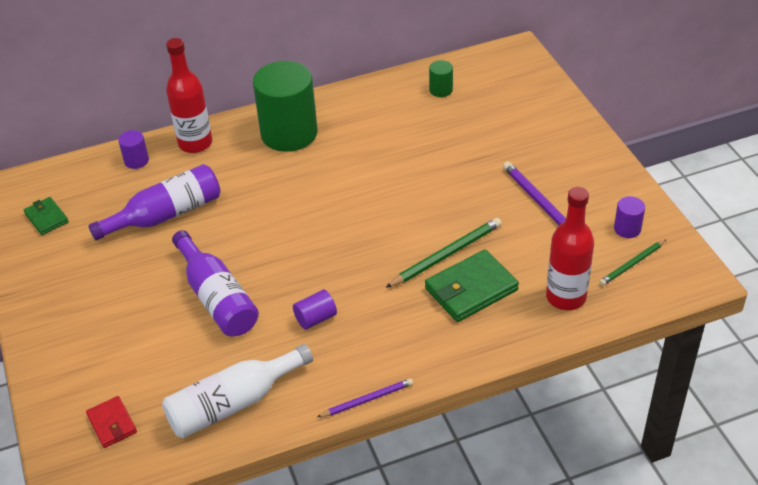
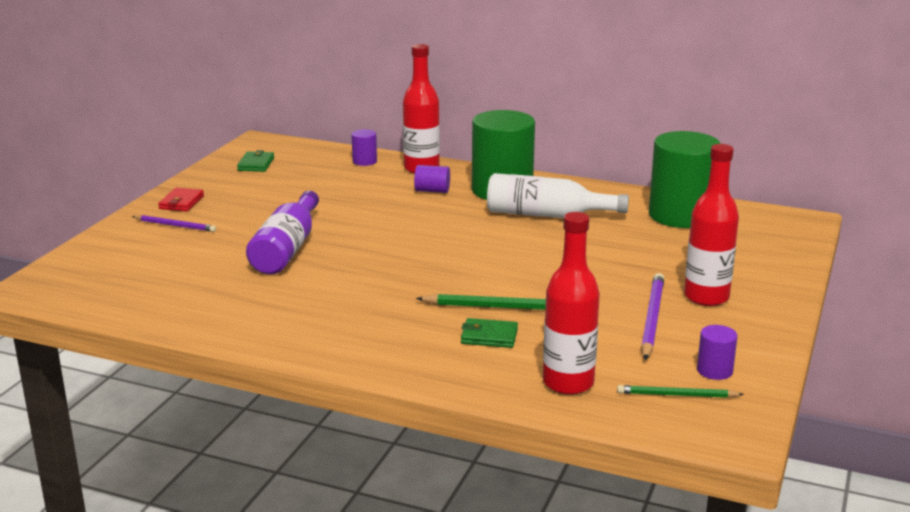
camera: 40 degrees right, 20 degrees down
red wallet [86,396,137,448] -> red wallet moved to [158,187,204,211]
purple bottle [88,164,220,241] -> none
white bottle [162,344,313,438] -> white bottle moved to [487,173,629,218]
purple cylinder [293,289,337,330] -> purple cylinder moved to [414,165,450,193]
purple pencil [317,378,413,417] -> purple pencil moved to [132,215,216,232]
green wallet [425,250,519,322] -> green wallet [461,318,518,348], size x0.57
green cylinder [429,60,453,97] -> green cylinder [649,131,721,228], size x2.35
none -> red bottle [684,144,739,306]

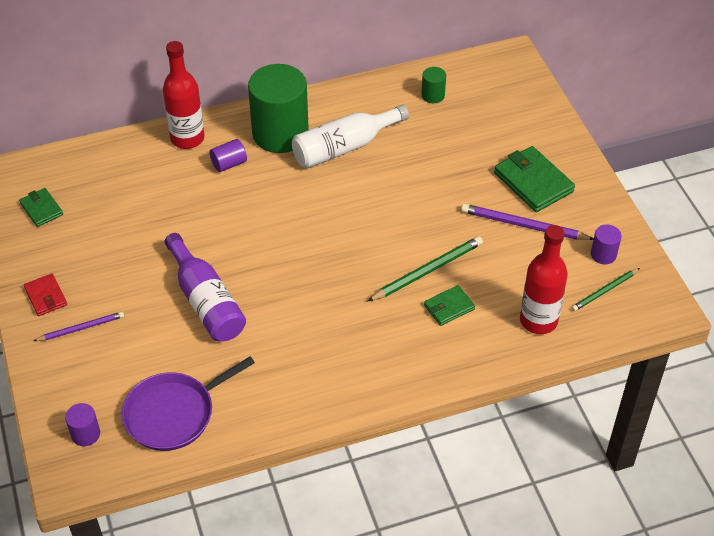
camera: 40 degrees left, 25 degrees up
purple cylinder [351,129,377,166] -> purple cylinder moved to [65,403,100,446]
purple pencil [641,273,664,360] -> purple pencil turned 45 degrees counterclockwise [461,204,594,240]
green cylinder [649,131,721,228] -> green cylinder [421,67,446,103], size x0.43
red bottle [684,144,739,306] -> green wallet [494,146,575,212]
none -> purple pan [122,357,255,451]

